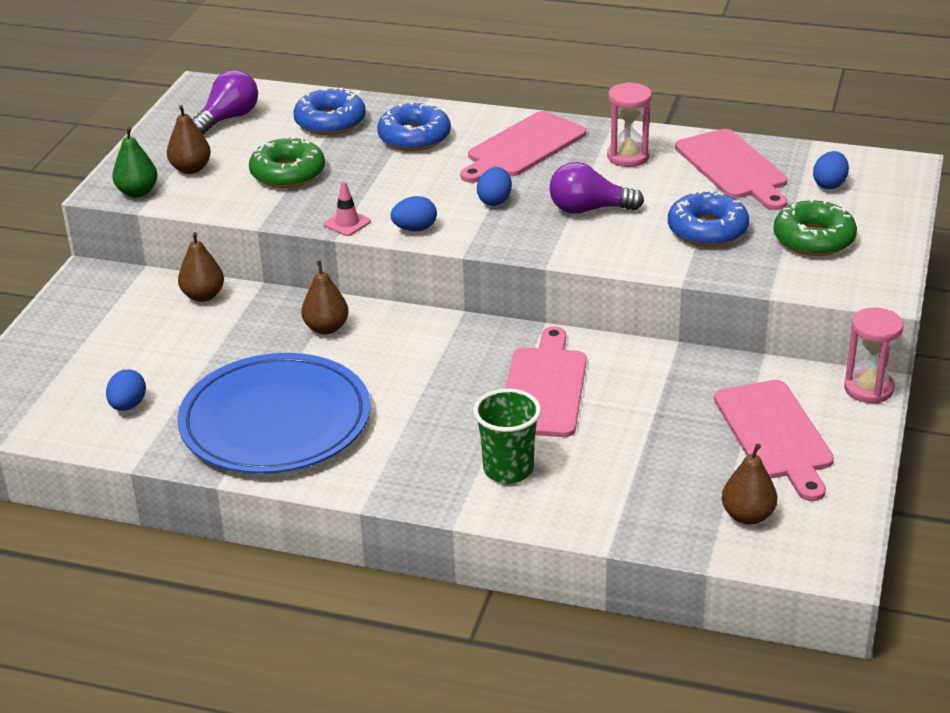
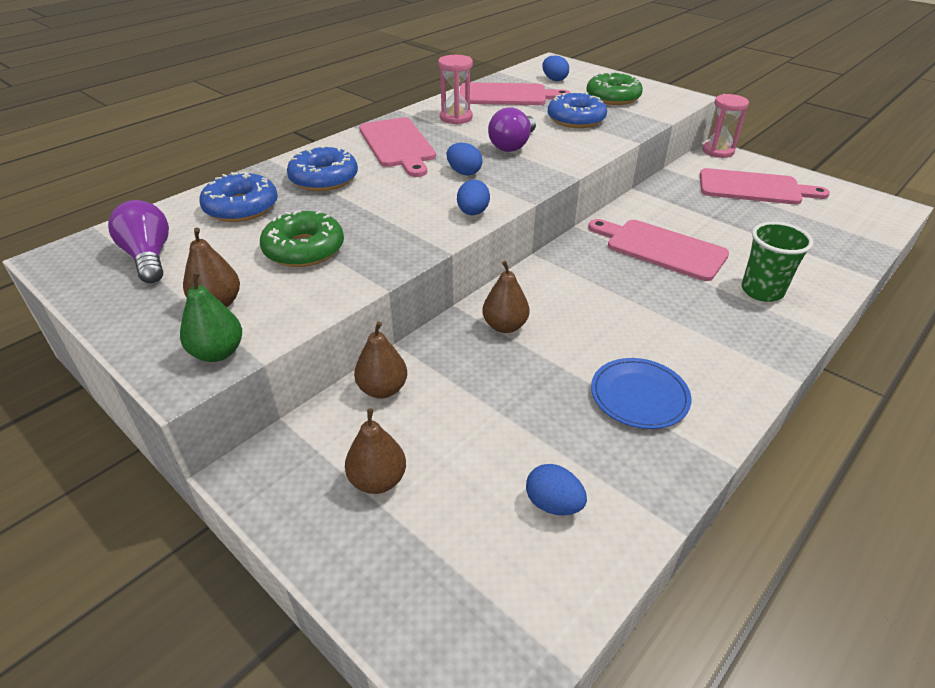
camera: 65 degrees left, 5 degrees up
blue plate [177,353,371,474] -> blue plate [591,358,692,429], size x0.49
pink traffic cone [323,181,371,236] -> none
brown pear [722,443,777,525] -> brown pear moved to [345,408,406,494]

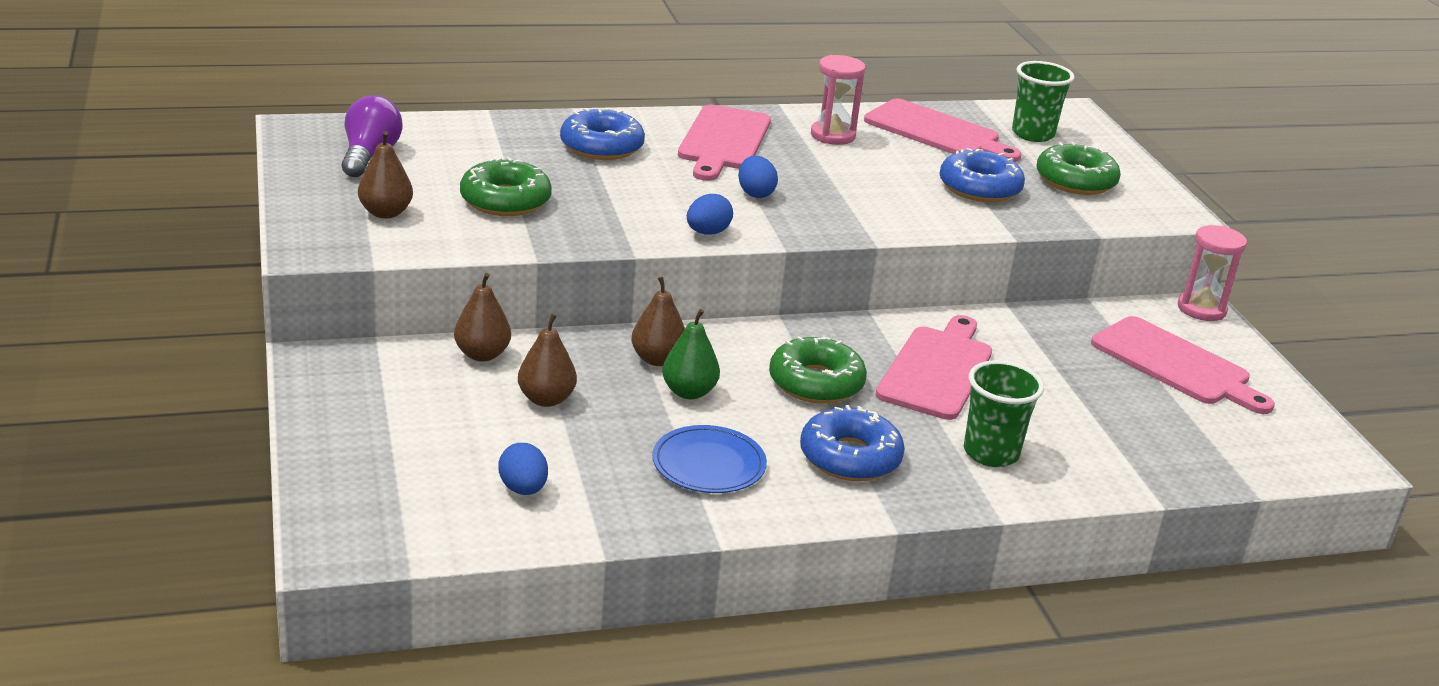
camera: 30 degrees right, 10 degrees down
green pear [180,272,242,362] -> green pear moved to [662,309,720,399]
blue donut [199,172,278,222] -> blue donut moved to [800,405,905,481]
brown pear [345,408,406,494] -> brown pear moved to [518,314,577,407]
purple light bulb [488,107,536,152] -> none
blue egg [542,56,569,81] -> green cup [1012,61,1075,142]
pink cutting board [588,219,729,281] -> pink cutting board turned 45 degrees clockwise [876,315,992,420]
none -> green donut [769,336,867,404]

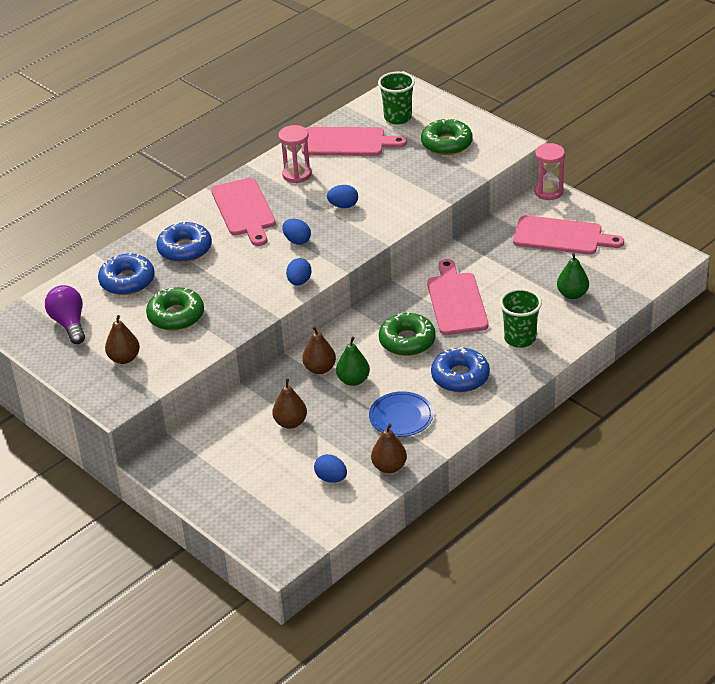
camera: 25 degrees left, 10 degrees up
brown pear [454,273,511,362] -> brown pear moved to [371,423,407,473]
blue donut [940,148,1025,202] -> blue donut moved to [98,252,155,295]
none -> blue egg [327,185,358,208]
none -> green pear [557,253,589,299]

